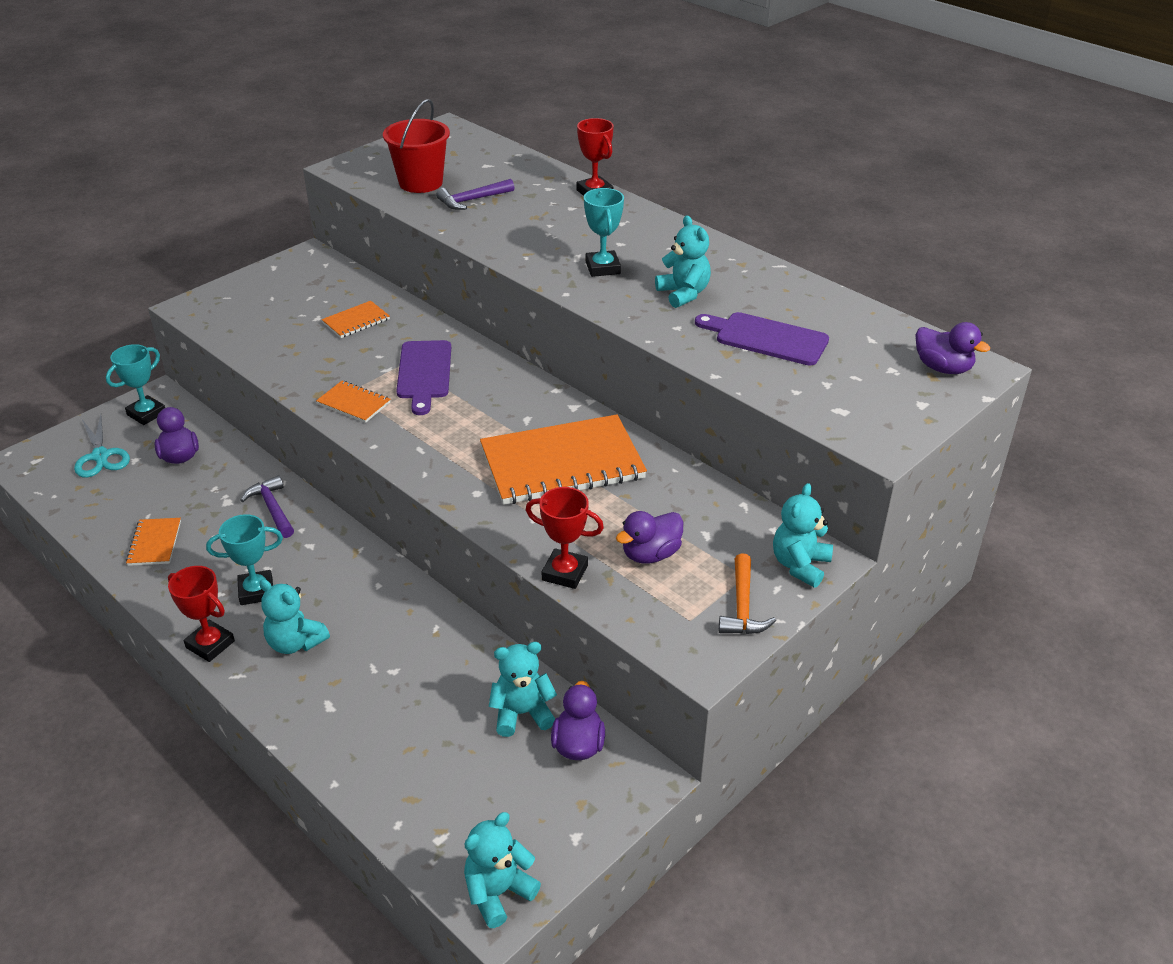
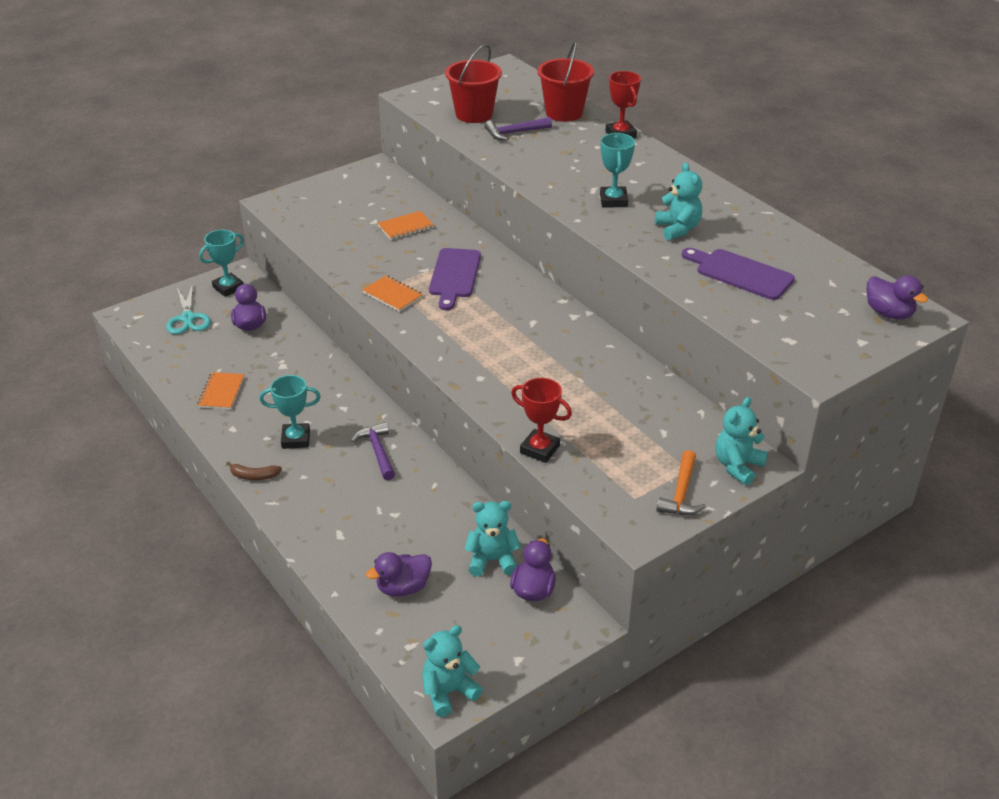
camera: 10 degrees right, 0 degrees up
red trophy [168,566,235,662] -> brown banana [226,461,282,480]
purple hammer [240,476,294,538] -> purple hammer moved to [351,422,395,480]
turquoise teddy bear [259,579,330,654] -> none
orange notebook [480,414,647,505] -> none
purple duck [616,511,683,564] -> purple duck moved to [366,552,432,597]
none -> red bucket [538,41,594,122]

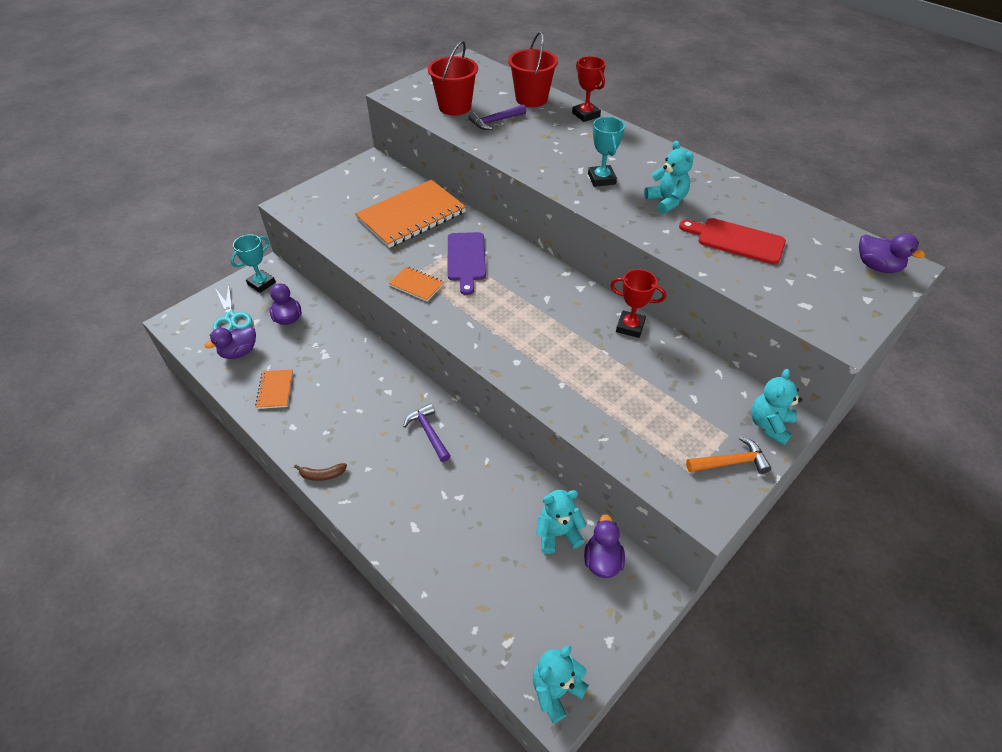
camera: 10 degrees left, 10 degrees up
turquoise trophy [259,375,321,449] -> none
purple duck [366,552,432,597] -> purple duck moved to [205,327,256,359]
orange notebook [378,211,434,240] -> orange notebook [355,179,466,248], size x2.21
red trophy [511,378,572,463] -> red trophy moved to [610,269,666,338]
orange hammer [656,450,706,515] -> orange hammer turned 105 degrees counterclockwise [686,436,772,474]
purple cutting board [682,248,795,300] -> red cutting board [679,218,786,264]

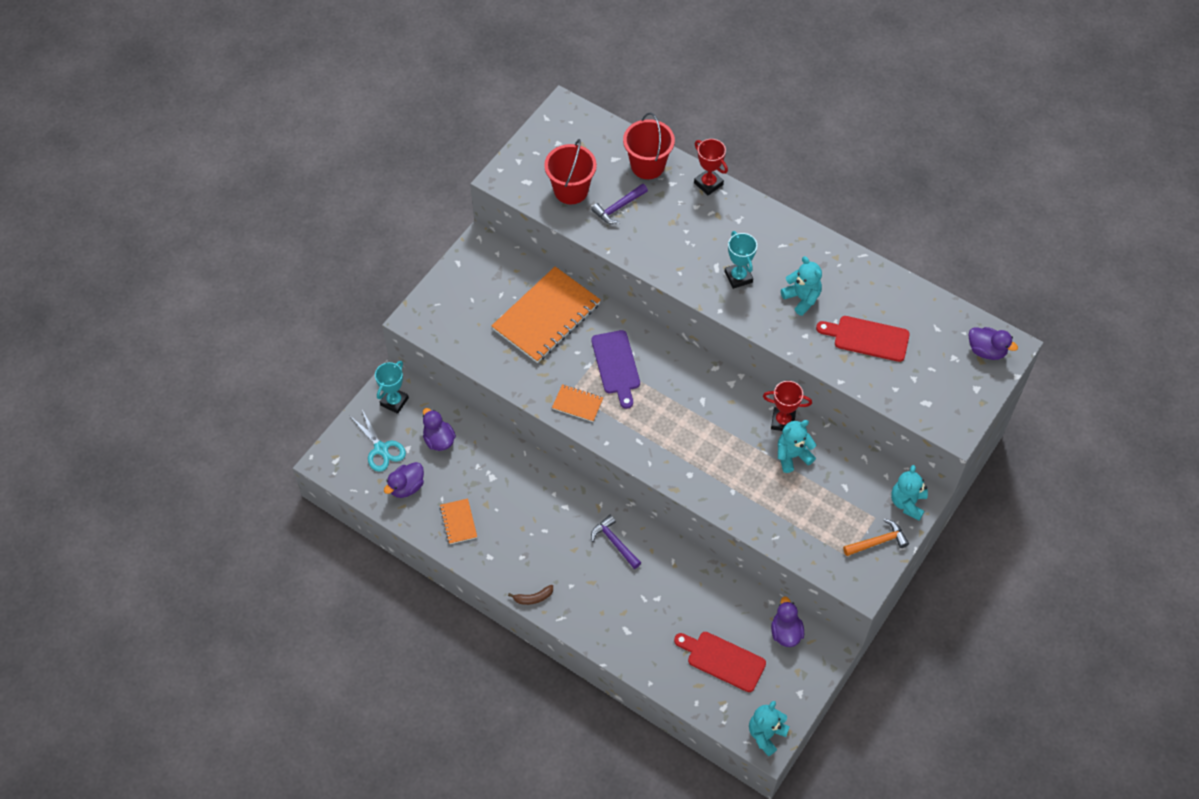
camera: 10 degrees left, 10 degrees up
turquoise teddy bear [536,490,587,554] -> turquoise teddy bear moved to [778,420,816,473]
none -> red cutting board [674,632,766,692]

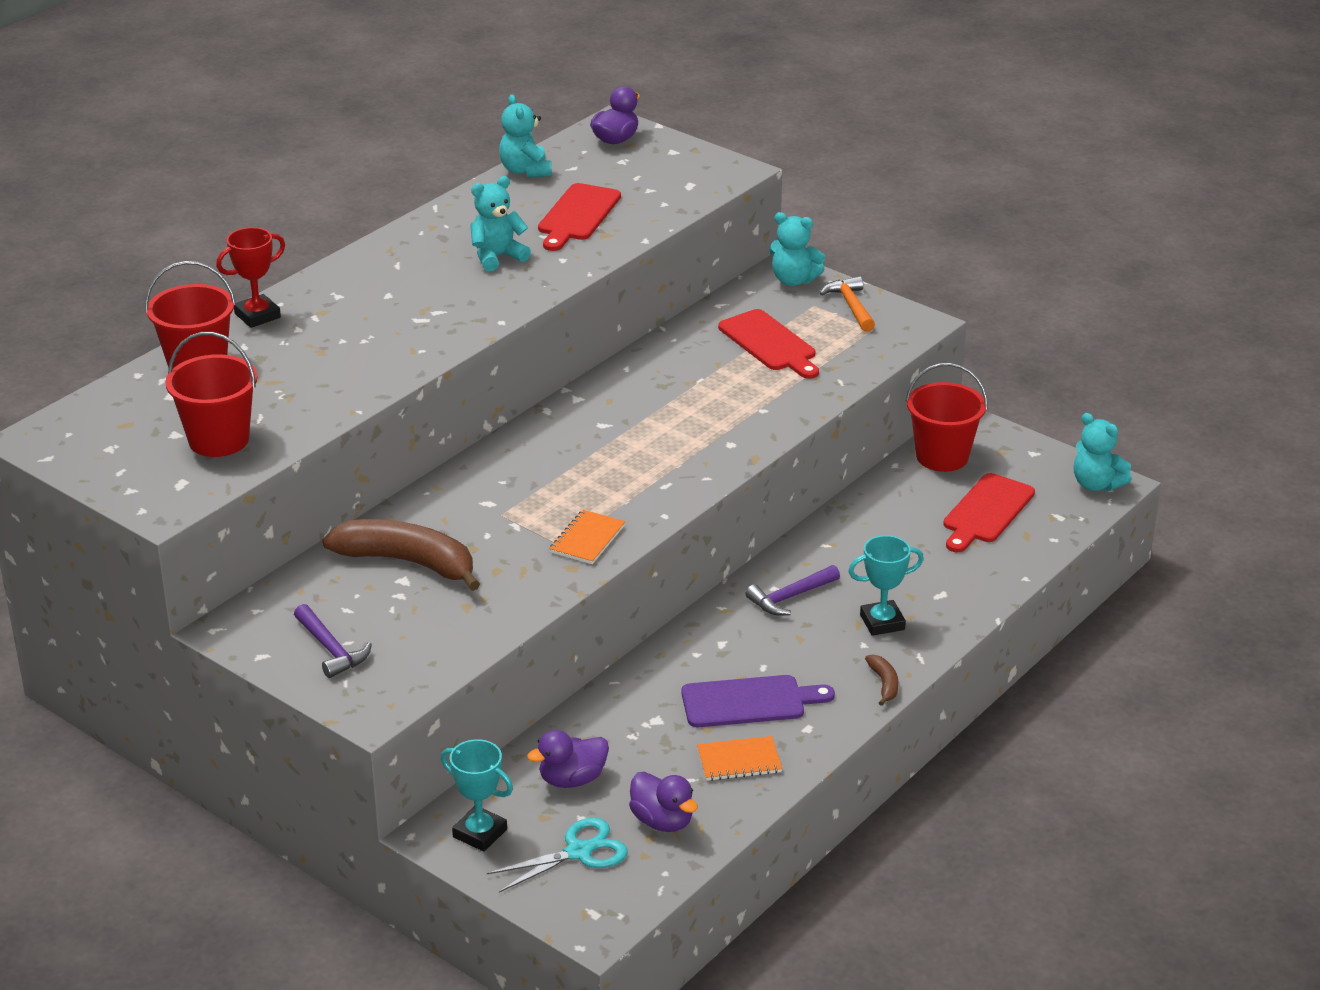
camera: 85 degrees left, 25 degrees down
orange notebook [492,267,601,363] -> brown banana [322,519,480,591]
purple hammer [591,184,648,224] -> purple hammer moved to [294,604,372,678]
purple cutting board [591,330,640,409] -> purple cutting board moved to [681,675,835,727]
turquoise trophy [725,231,757,289] -> turquoise trophy moved to [848,535,924,636]
red trophy [763,381,812,431] -> none
purple duck [771,596,804,647] -> red bucket [906,363,988,472]
turquoise teddy bear [778,420,816,473] -> turquoise teddy bear moved to [499,95,551,177]
none -> red cutting board [718,309,819,379]

